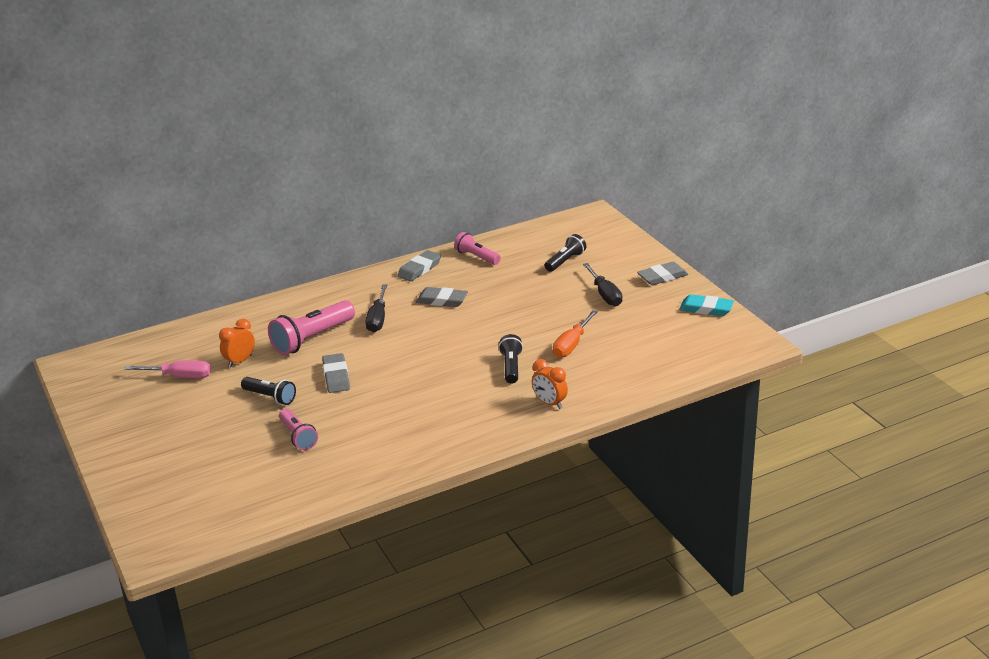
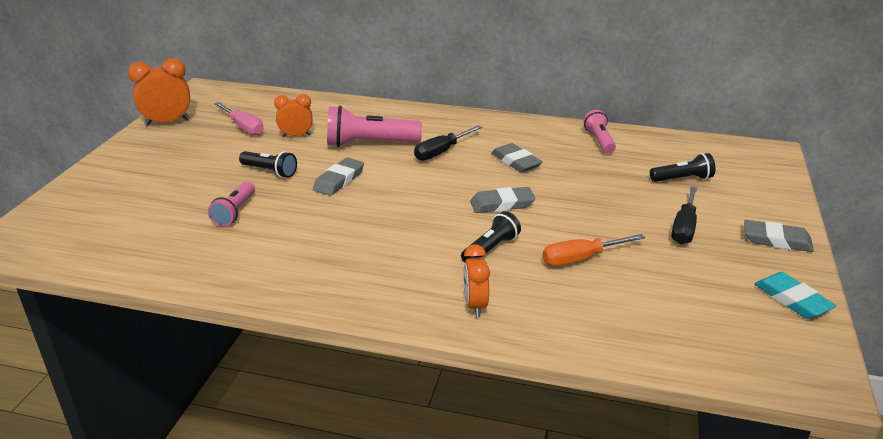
camera: 40 degrees right, 0 degrees up
black flashlight [241,377,296,405] -> black flashlight turned 45 degrees counterclockwise [239,151,297,178]
grey eraser [397,250,441,282] -> grey eraser moved to [470,187,536,213]
none -> orange clock [128,58,190,126]

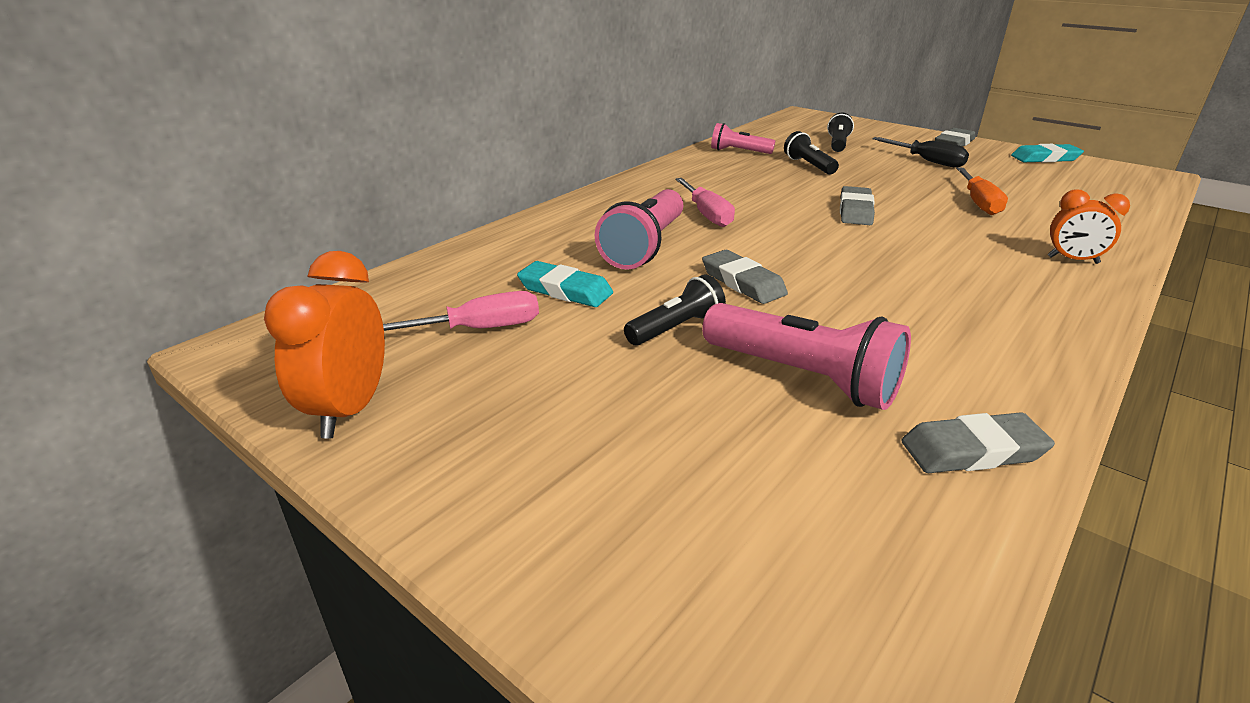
camera: 65 degrees left, 0 degrees up
pink flashlight [208,181,255,226] -> pink flashlight [702,303,911,410], size x1.66
orange clock [274,94,313,137] -> turquoise eraser [517,261,613,307]
black screwdriver [414,125,482,161] -> pink screwdriver [675,178,735,227]
black flashlight [461,211,521,263] -> black flashlight moved to [784,131,839,174]
grey eraser [491,143,543,172] -> grey eraser moved to [901,412,1055,473]

